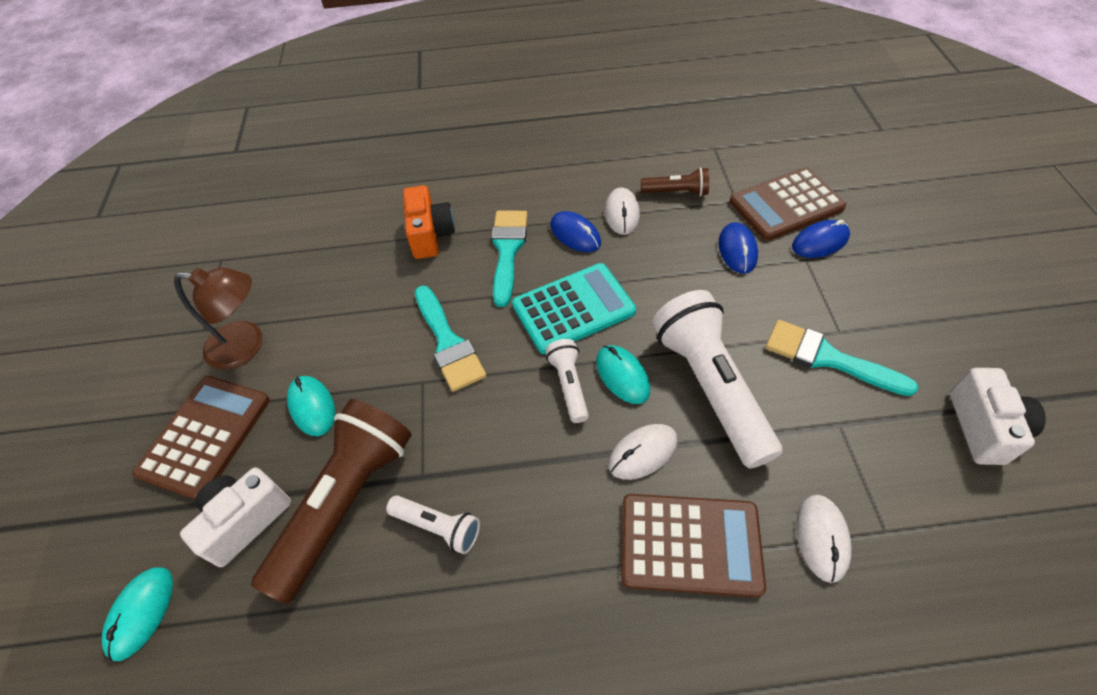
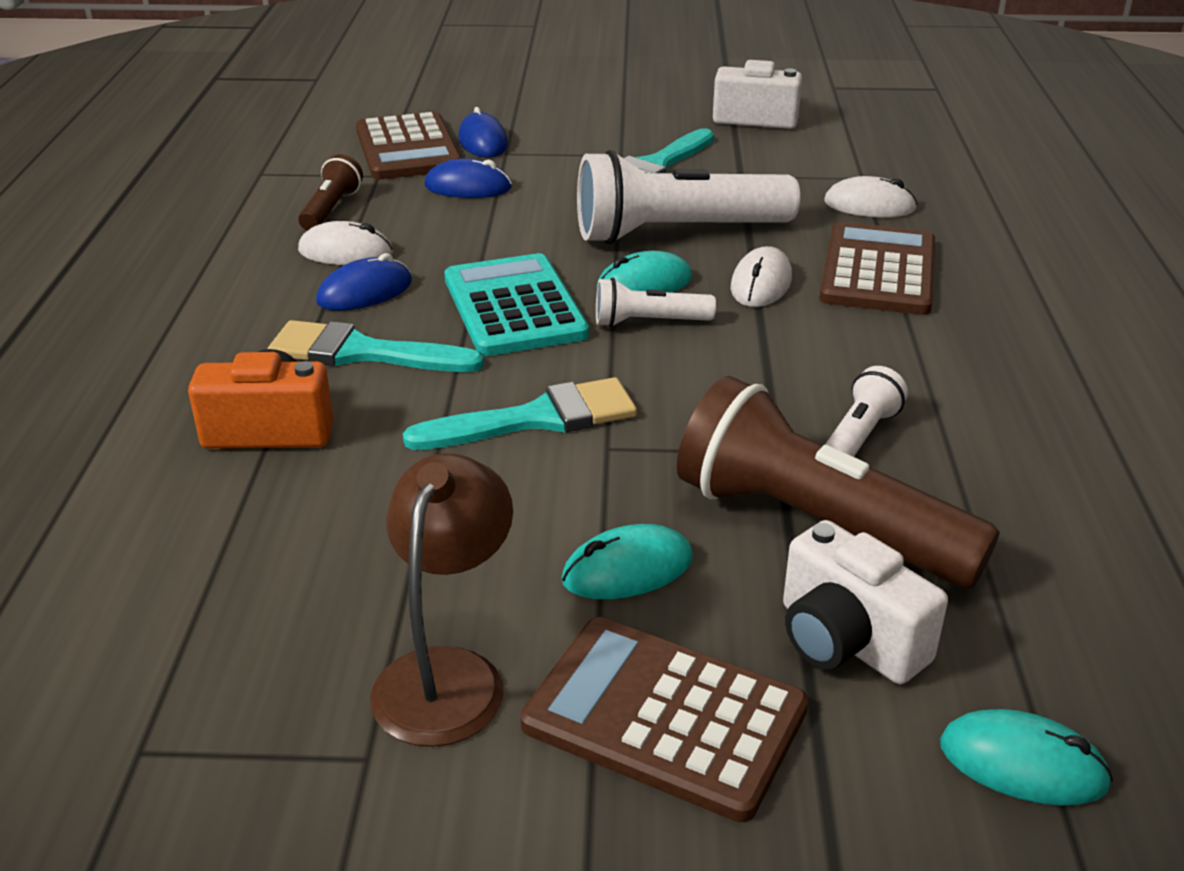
camera: 85 degrees left, 20 degrees down
white mouse [609,424,678,480] -> white mouse turned 45 degrees clockwise [731,246,792,307]

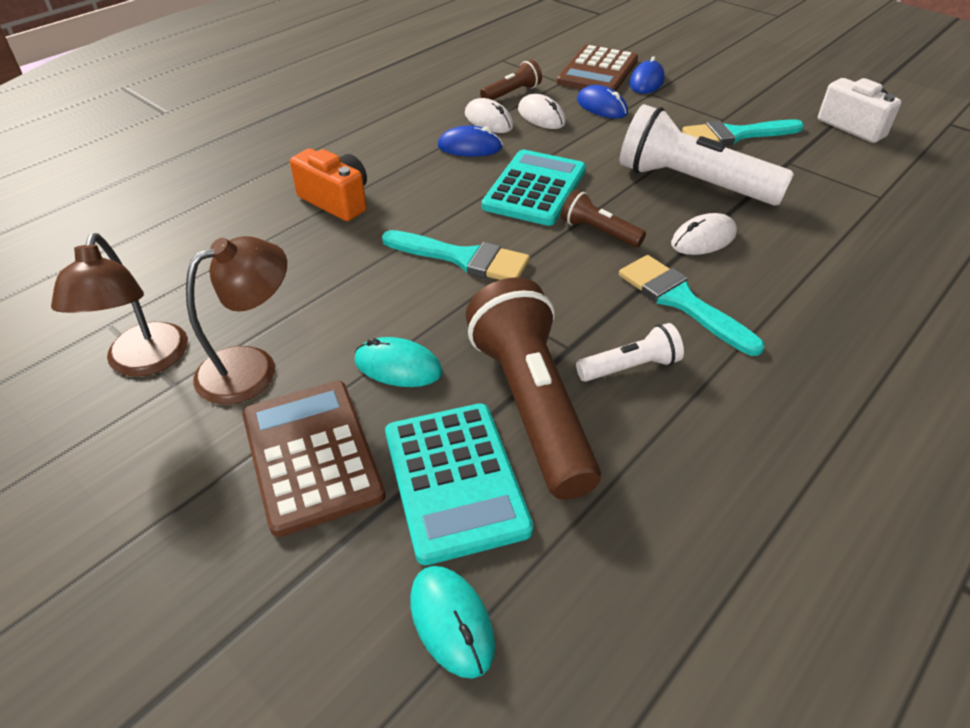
camera: 40 degrees right, 10 degrees up
turquoise brush [268,320,484,372] -> turquoise brush moved to [619,255,765,356]
white flashlight [596,278,716,327] -> brown flashlight [561,190,646,247]
turquoise mouse [597,251,692,293] -> none
white camera [783,520,948,684] -> turquoise calculator [385,403,533,565]
brown calculator [819,222,935,315] -> none
white mouse [824,176,917,217] -> white mouse moved to [518,94,566,129]
none -> brown lamp [51,233,188,376]

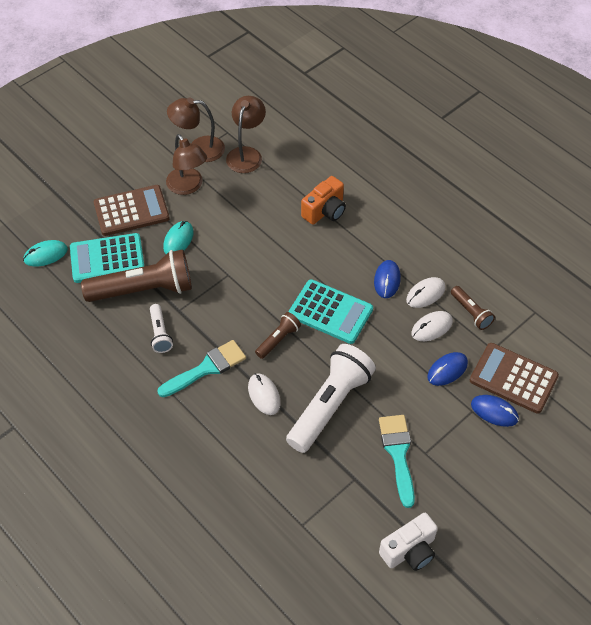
camera: 95 degrees right, 10 degrees up
turquoise brush [382,230,530,280] -> none
none -> brown lamp [226,96,266,173]

